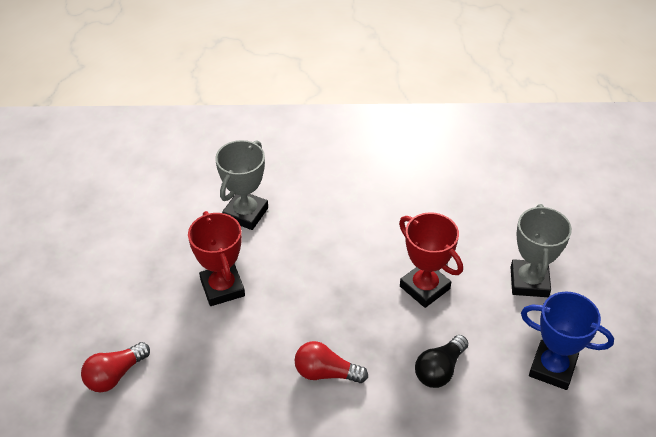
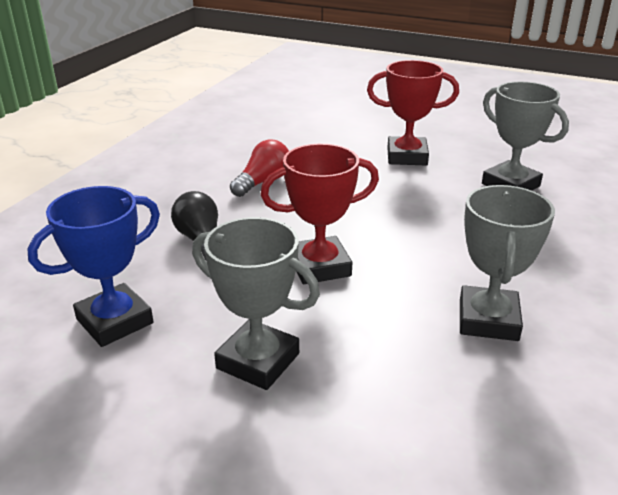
camera: 115 degrees right, 15 degrees down
red light bulb [81,342,150,392] -> none
none -> grey trophy [460,185,555,341]

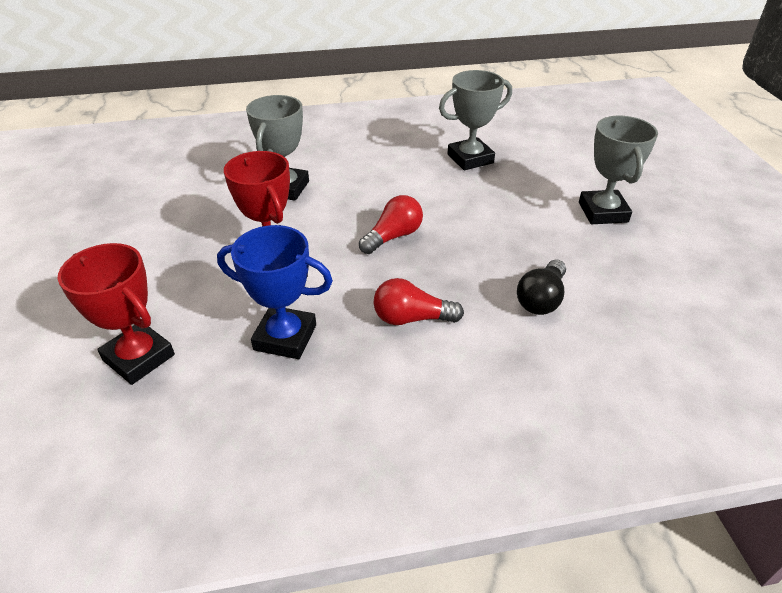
camera: 125 degrees left, 10 degrees up
blue trophy [27,186,160,347] -> blue trophy moved to [217,225,333,359]
red trophy [260,144,379,284] -> red trophy moved to [58,243,175,385]
none -> red light bulb [359,195,423,254]

